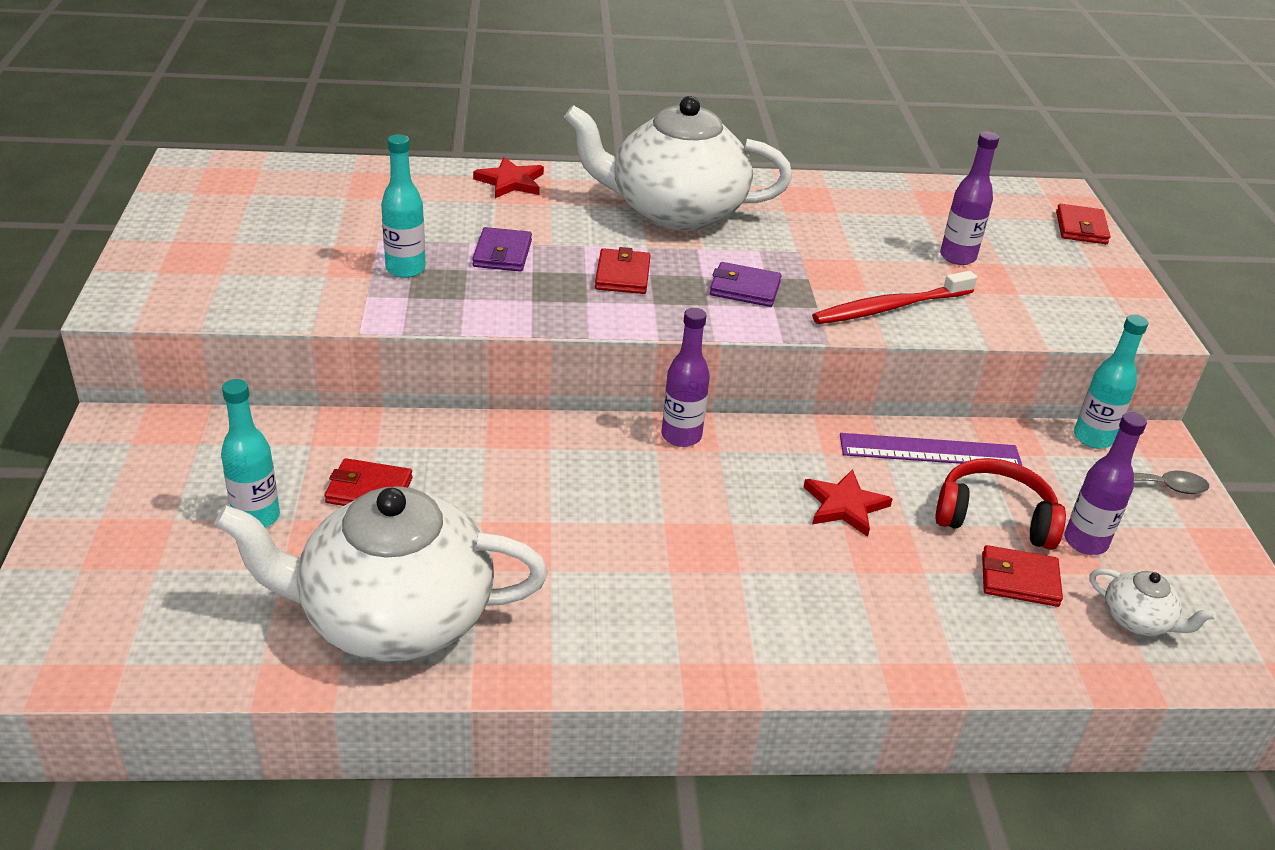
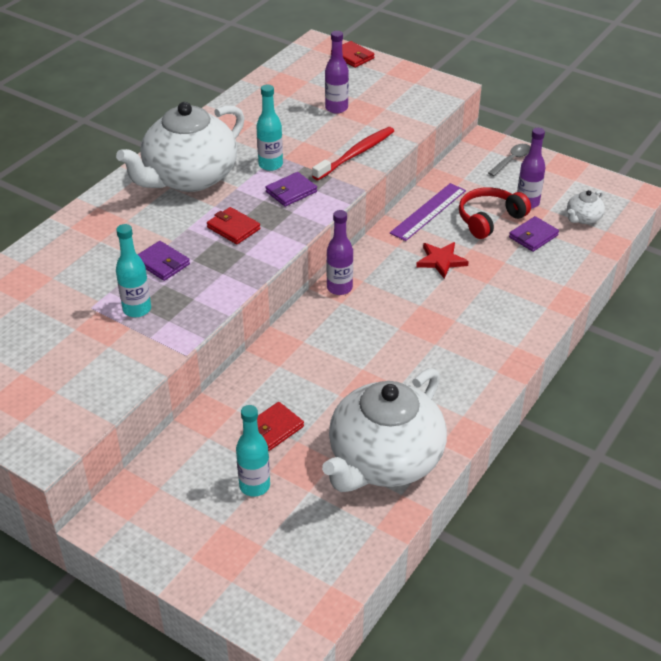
camera: 50 degrees left, 5 degrees up
red star [473,157,544,198] -> none
red toothbrush [812,271,977,324] -> red toothbrush turned 150 degrees counterclockwise [312,127,394,180]
red wallet [982,545,1063,607] -> purple wallet [509,216,559,252]
turquoise bottle [1074,314,1148,449] -> turquoise bottle moved to [256,85,283,171]
white teapot [1090,568,1216,636] -> white teapot turned 150 degrees clockwise [567,190,605,224]

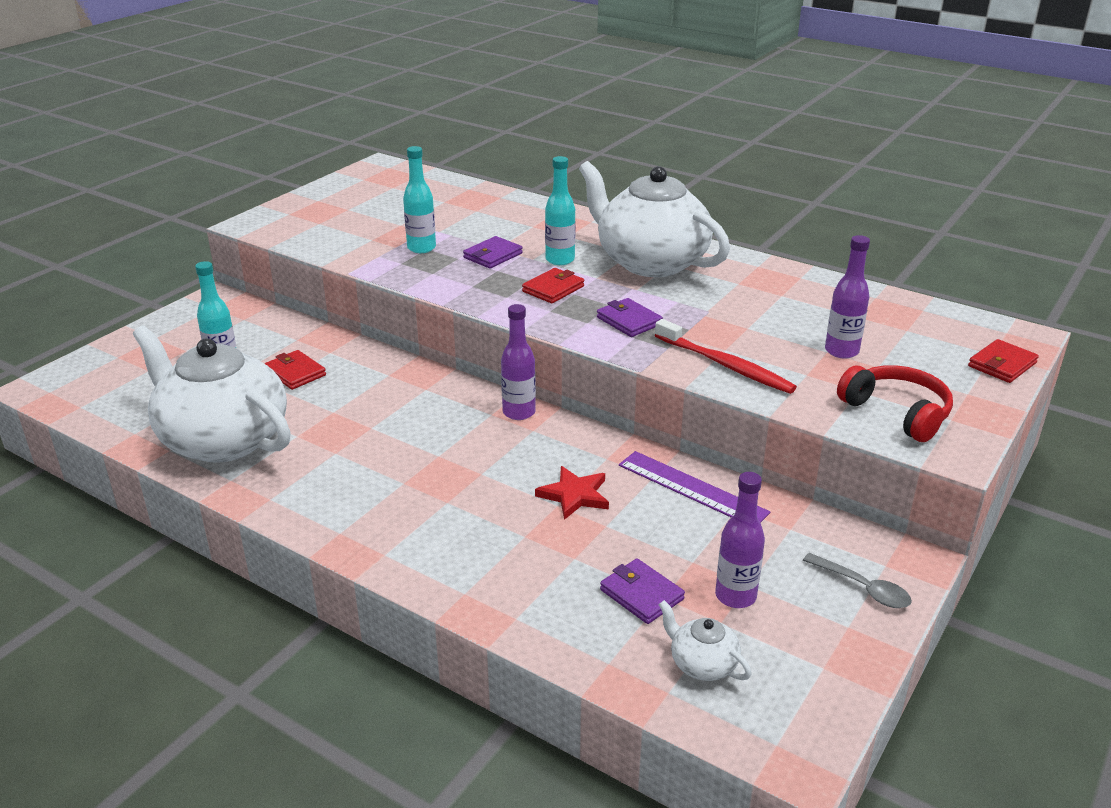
camera: 90 degrees right, 10 degrees down
turquoise bottle [256,85,283,171] -> turquoise bottle moved to [545,156,576,265]
red headphones [459,187,531,239] -> red headphones moved to [837,365,953,442]

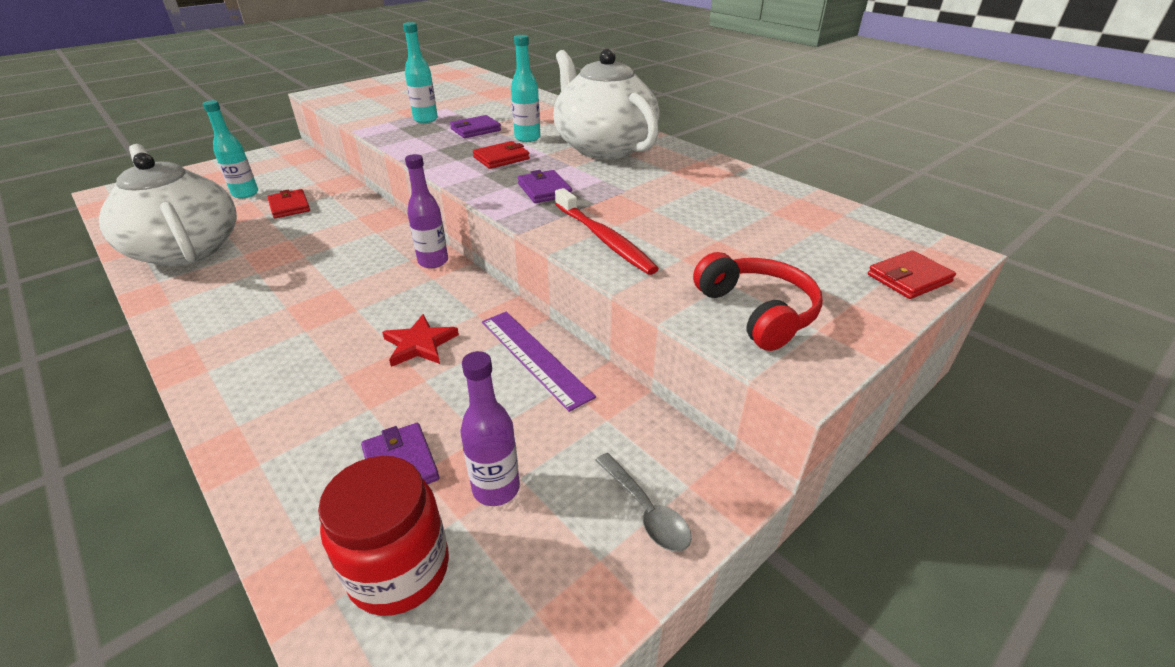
camera: 15 degrees right, 5 degrees up
white teapot [659,600,751,681] -> red jar [318,456,449,616]
purple bottle [825,235,870,359] -> none

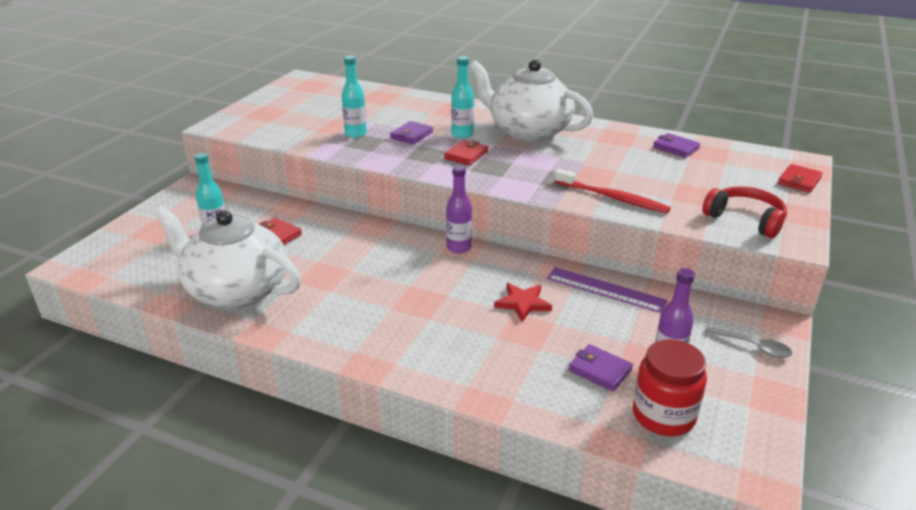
camera: 25 degrees left, 5 degrees down
purple wallet [518,170,572,203] -> purple wallet moved to [653,133,700,158]

